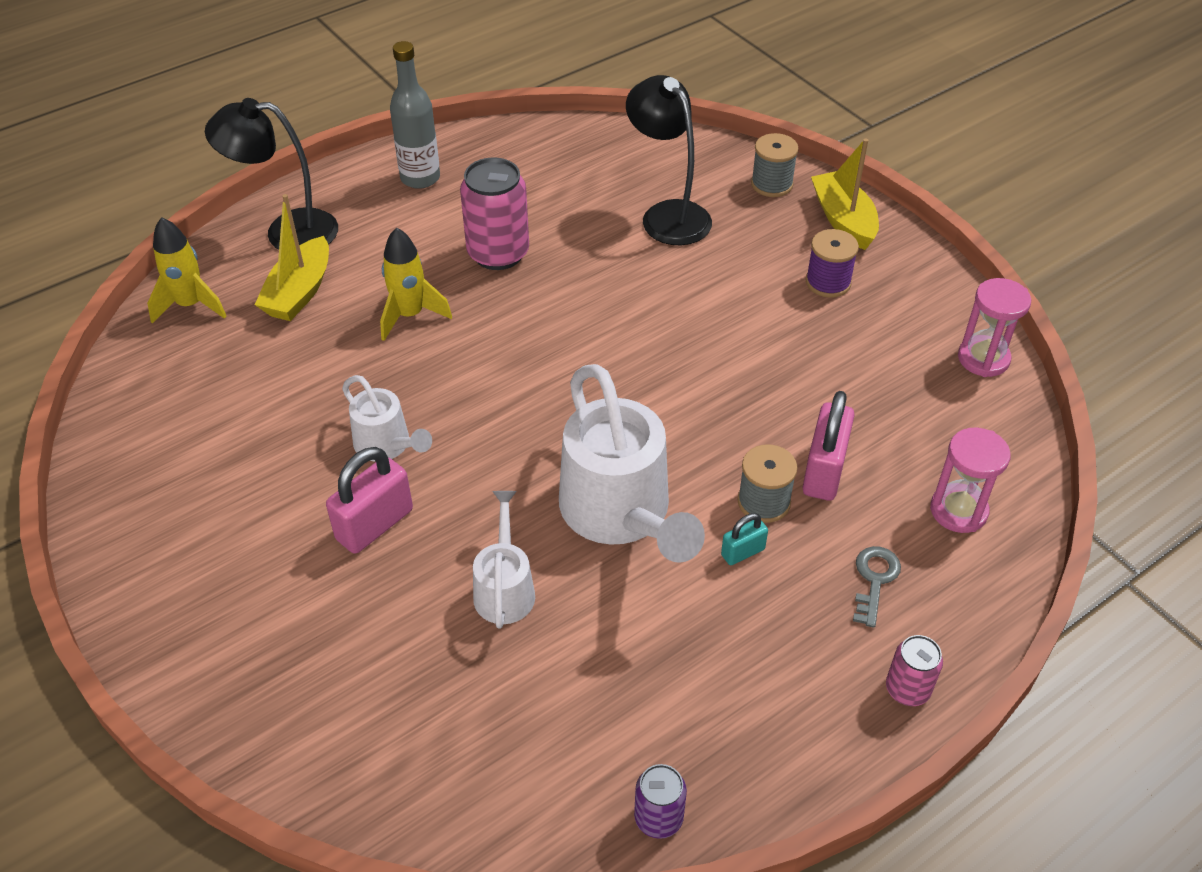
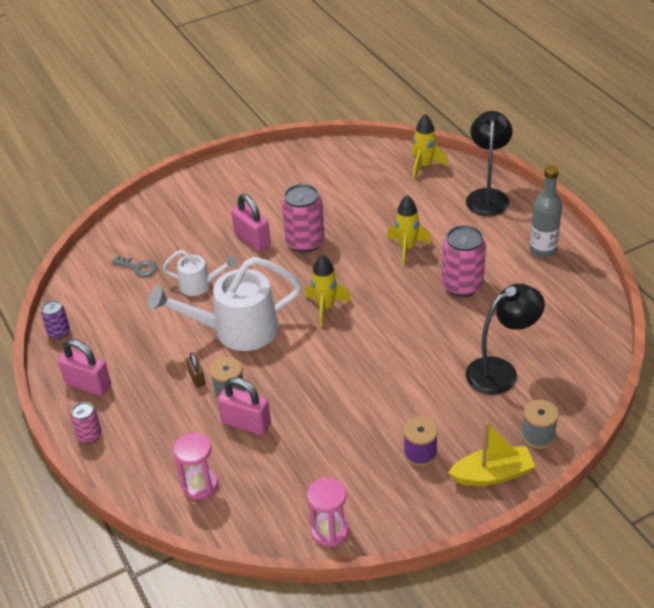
camera: 100 degrees right, 5 degrees down
yellow boat [255,194,329,321] -> none
white watering can [342,375,432,462] -> pink can [282,184,325,253]
turquoise padlock [721,513,768,565] -> brown padlock [186,353,205,388]
grey key [853,546,901,628] -> grey key moved to [112,255,157,277]
none -> pink padlock [58,339,111,396]
none -> yellow rocket [305,254,351,327]

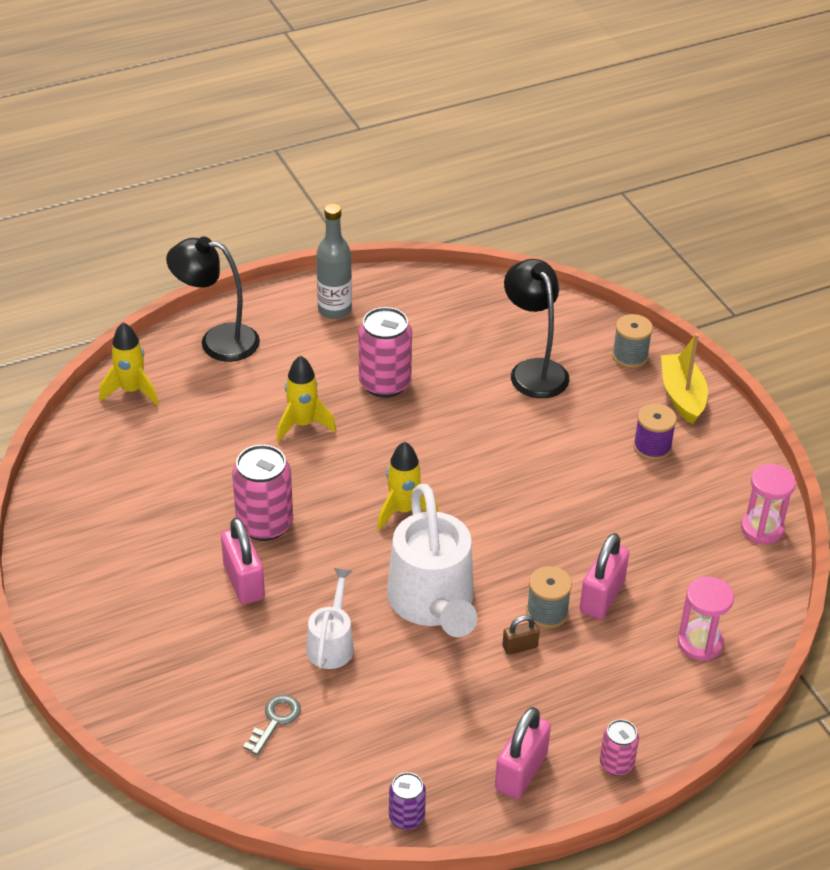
camera: 90 degrees left, 0 degrees up
pink padlock [231,194,271,251] -> pink padlock turned 75 degrees counterclockwise [221,517,265,605]

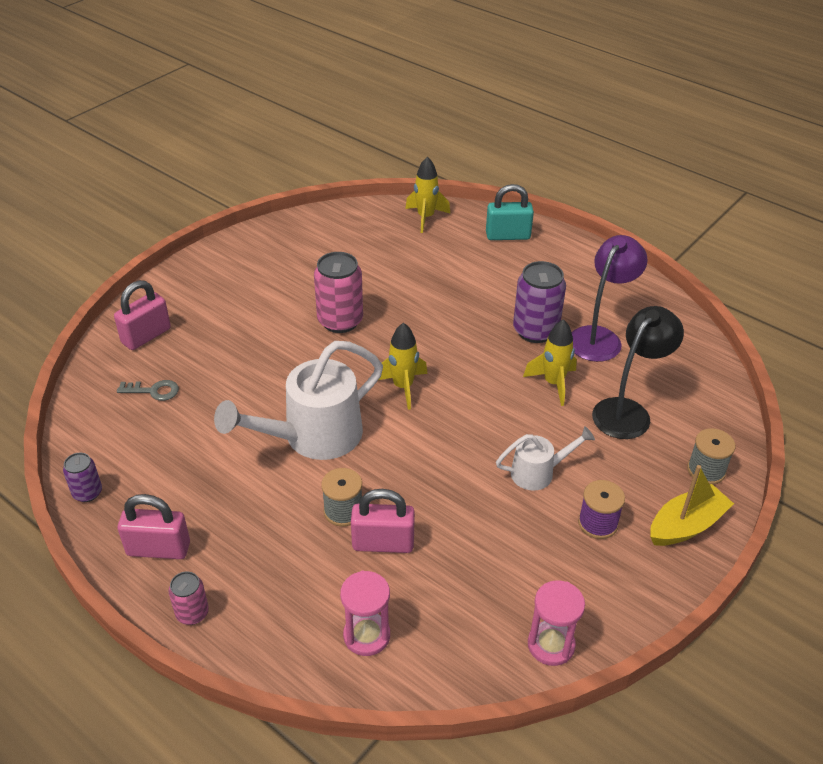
camera: 65 degrees right, 0 degrees up
black lamp [166,236,260,362] -> turquoise padlock [486,184,534,240]
pink padlock [221,517,265,605] -> pink padlock moved to [114,280,171,350]
yellow rocket [276,355,337,442] -> yellow rocket moved to [523,319,577,406]
white watering can [306,568,354,669] -> white watering can moved to [496,426,595,491]
grey bottle [316,204,352,319] -> none
pink can [359,307,412,398] -> purple can [513,261,566,343]
brown padlock [502,615,540,655] -> none
none -> purple lamp [572,235,648,362]

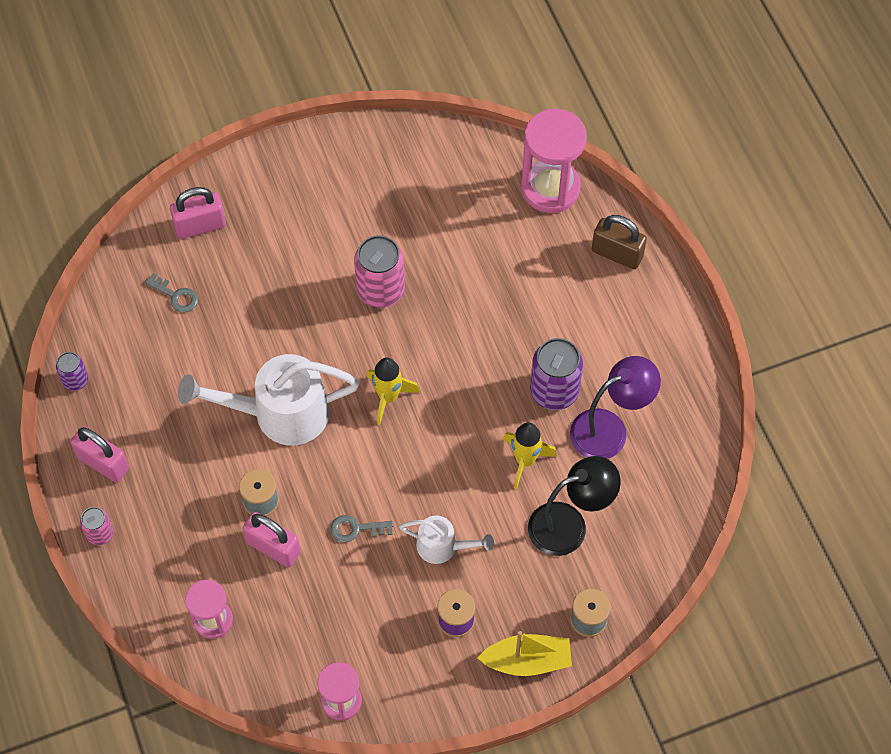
camera: 30 degrees right, 20 degrees up
yellow rocket [405,157,450,233] -> pink hourglass [521,109,587,213]
turquoise padlock [486,184,534,240] -> brown padlock [592,215,647,269]
none -> grey key [330,515,393,542]

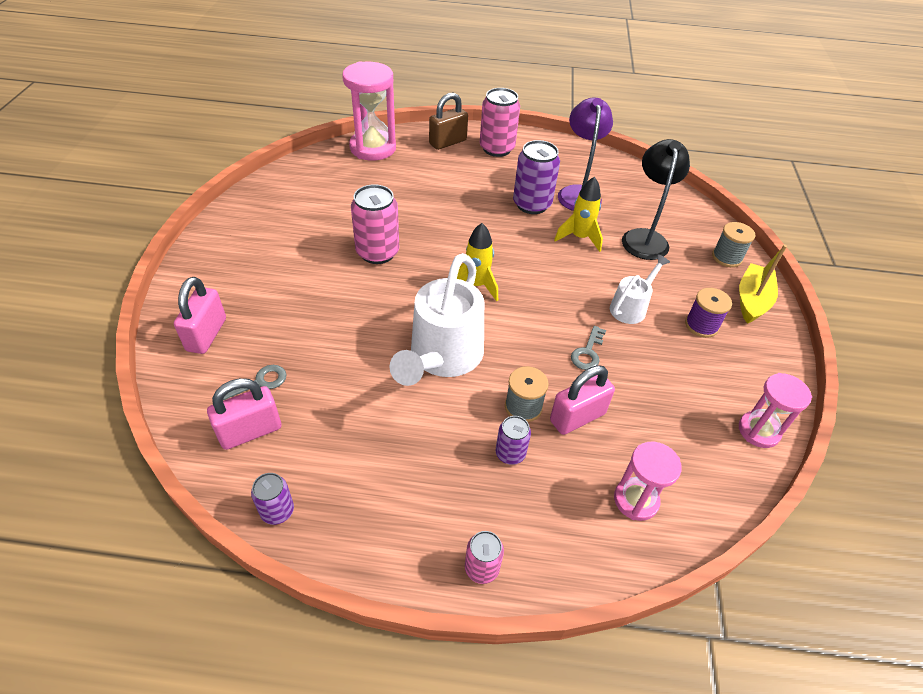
camera: 65 degrees left, 15 degrees down
pink padlock [71,427,129,483] -> pink padlock moved to [207,378,281,450]
none -> pink can [480,88,520,157]
none -> purple can [496,416,531,465]

